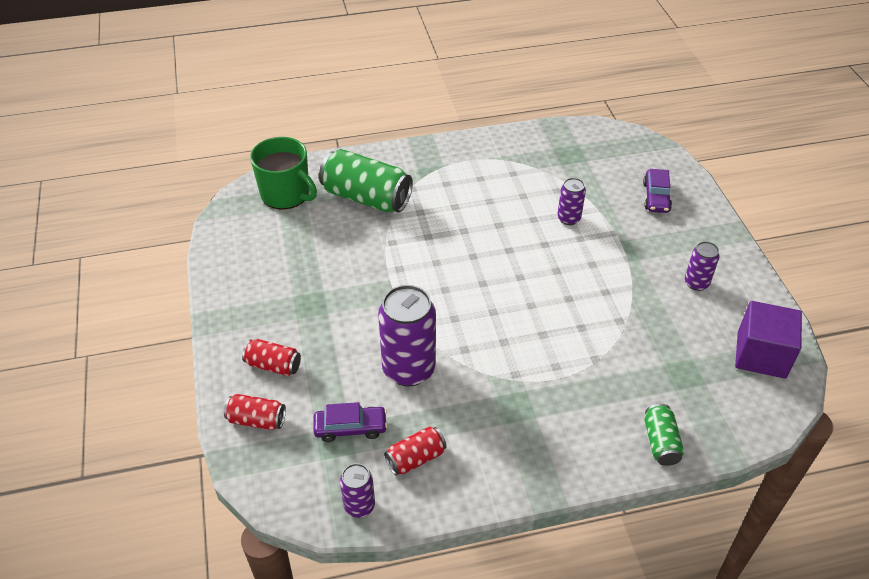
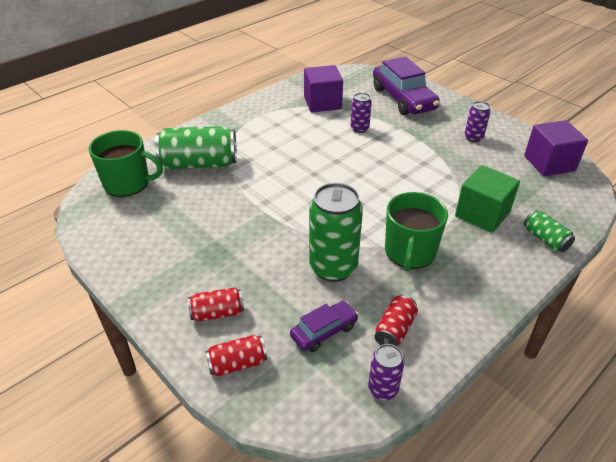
camera: 30 degrees left, 5 degrees down
purple can [378,285,436,387] -> green can [309,183,363,282]
purple car [643,169,672,213] -> purple car [373,57,440,115], size x1.92
none -> purple cube [304,65,343,112]
none -> green mug [385,192,448,271]
none -> green cube [455,165,520,233]

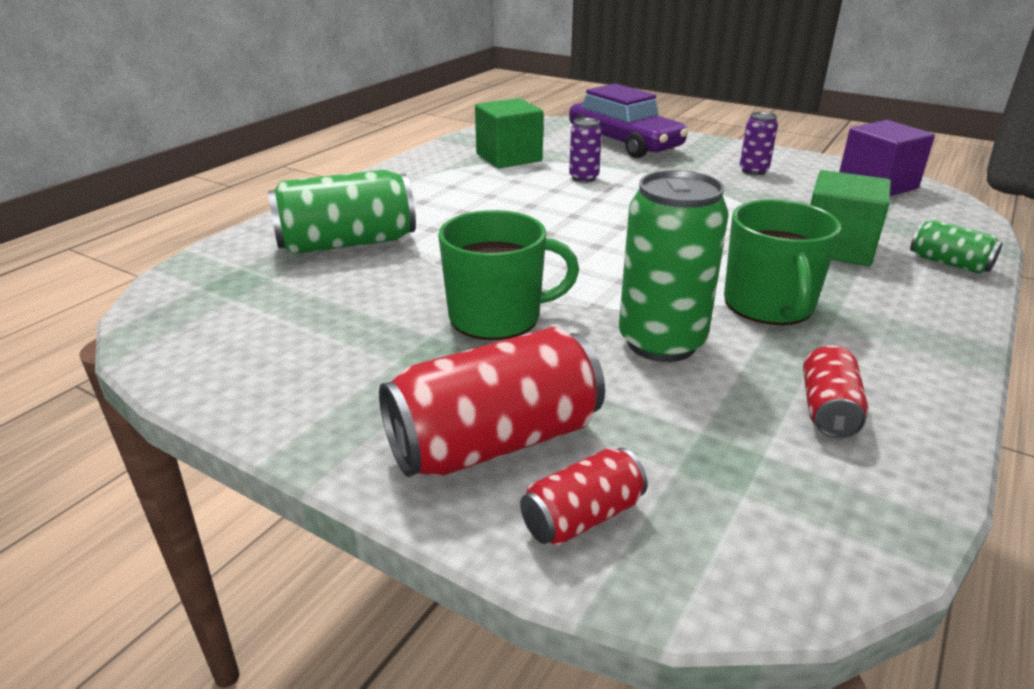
camera: 15 degrees left, 10 degrees down
green mug [88,130,163,197] -> green mug moved to [438,210,579,340]
red can [188,287,244,321] -> red can [379,327,605,477], size x1.92
purple car [290,301,359,352] -> none
purple cube [304,65,343,112] -> green cube [475,98,544,168]
purple can [368,344,404,400] -> none

